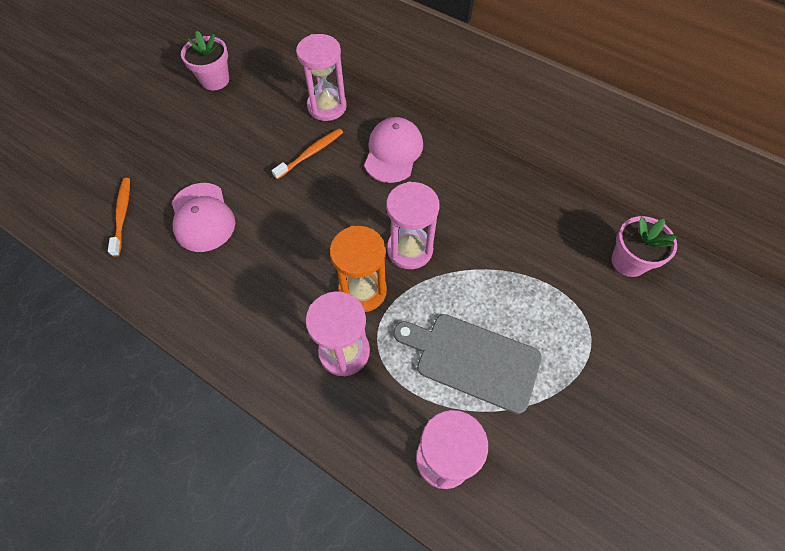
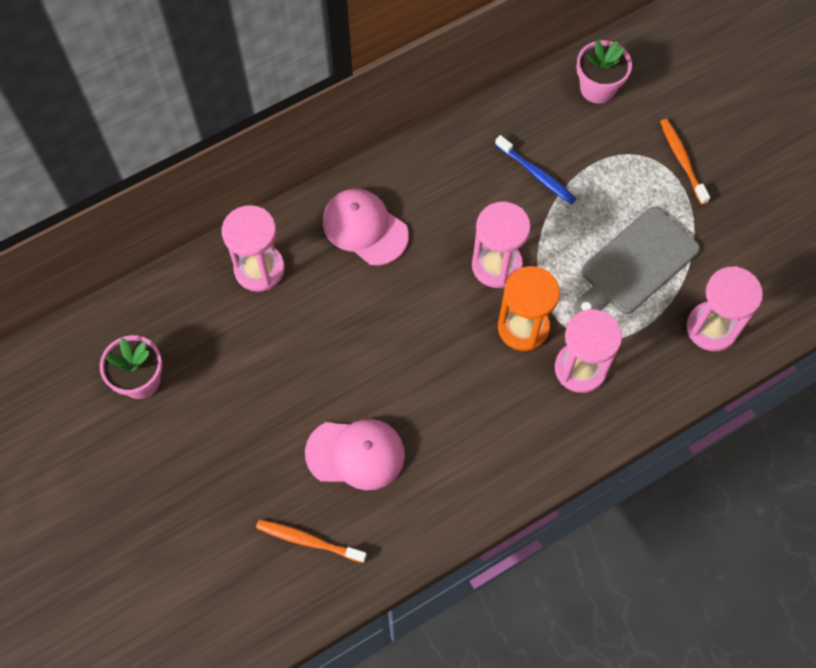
camera: 65 degrees left, 5 degrees up
orange toothbrush [272,128,343,180] -> orange toothbrush moved to [660,119,710,205]
none -> blue toothbrush [495,135,576,204]

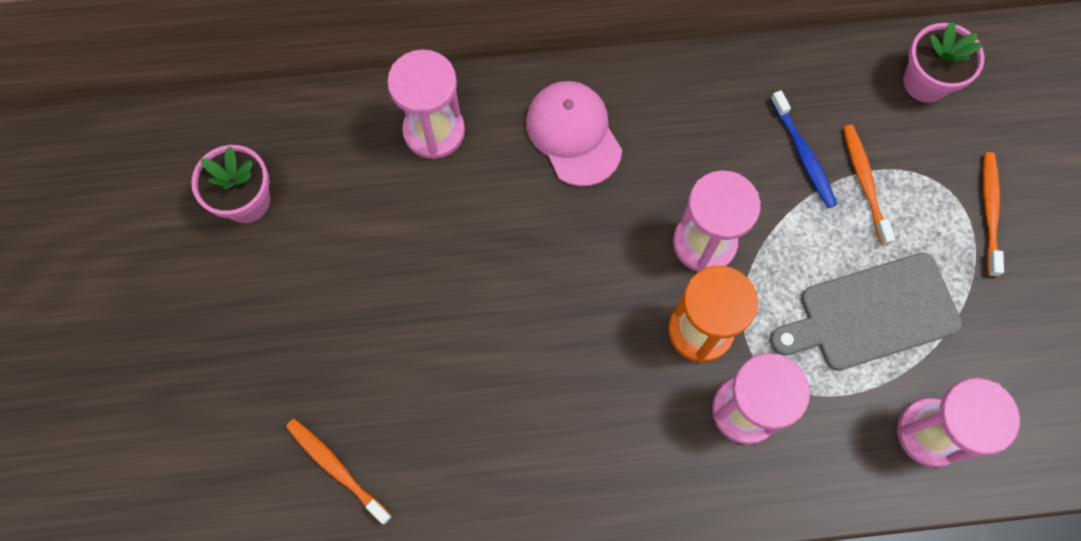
camera: 25 degrees right, 5 degrees up
pink cap [305,419,405,490] -> none
none -> orange toothbrush [843,125,895,246]

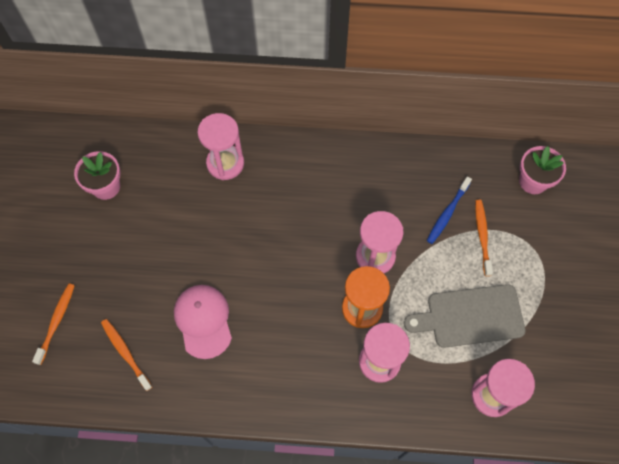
camera: 10 degrees right, 5 degrees down
pink cap [526,81,622,186] -> pink cap moved to [174,285,232,359]
blue toothbrush [770,90,837,208] -> blue toothbrush turned 45 degrees clockwise [427,177,472,244]
orange toothbrush [983,152,1004,277] -> orange toothbrush moved to [32,284,75,365]

